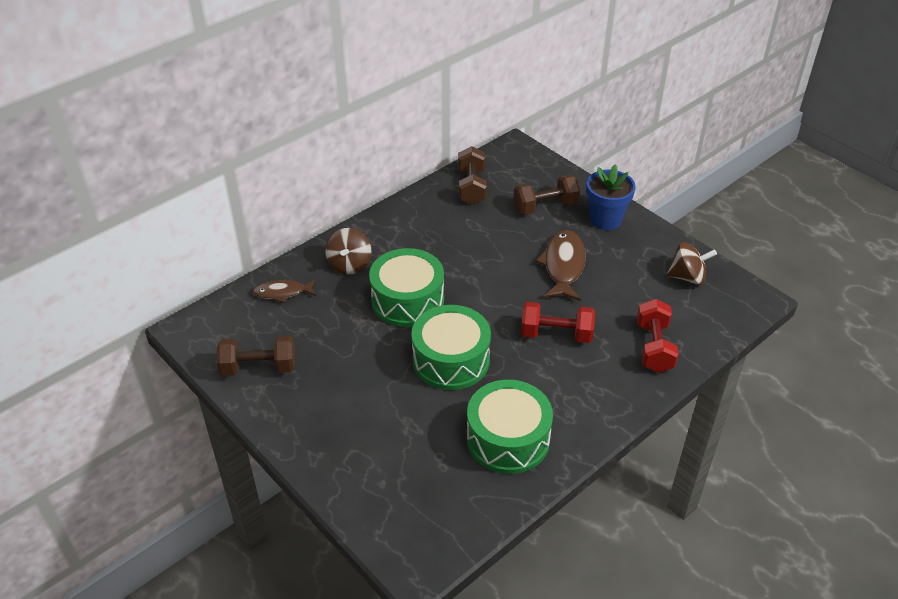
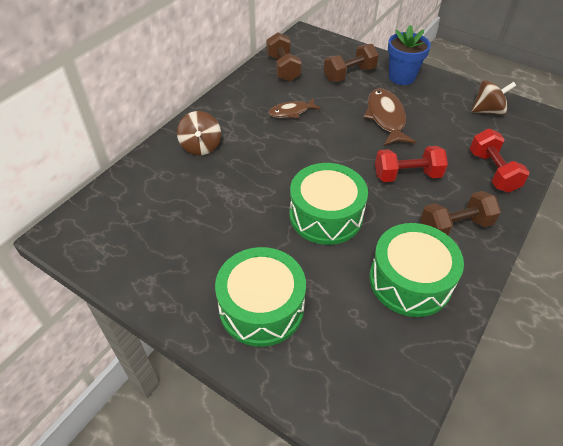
camera: 15 degrees left, 5 degrees up
brown dumbbell [217,336,295,376] -> brown dumbbell moved to [420,191,501,235]
brown fish [253,279,316,303] -> brown fish moved to [268,98,321,118]
green drum [369,248,444,327] -> green drum moved to [215,247,306,347]

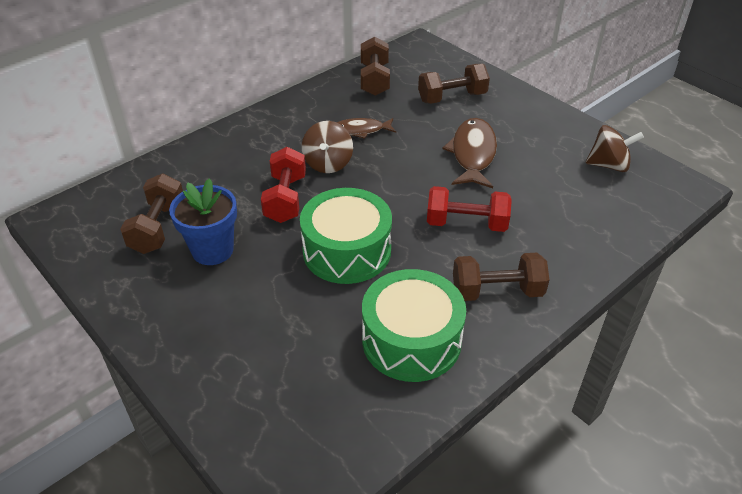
camera: 15 degrees right, 5 degrees down
brown spinning top [177,111,221,155] -> brown spinning top moved to [302,121,353,173]
green drum [215,247,306,347] -> none
blue flower pot [388,25,431,85] -> blue flower pot moved to [169,178,237,265]
red dumbbell [470,129,530,193] -> red dumbbell moved to [261,147,306,223]
none -> brown dumbbell [120,174,183,254]

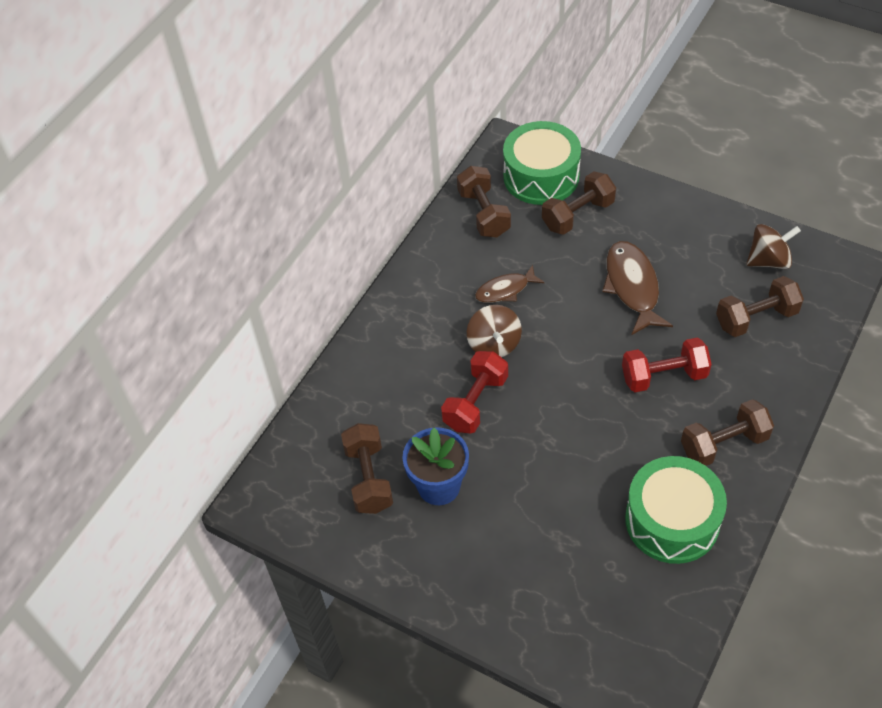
camera: 15 degrees left, 10 degrees up
red dumbbell [261,147,306,223] -> red dumbbell turned 45 degrees clockwise [441,351,508,433]
green drum [300,188,392,284] -> green drum moved to [503,121,581,205]
none -> brown dumbbell [716,276,804,337]

